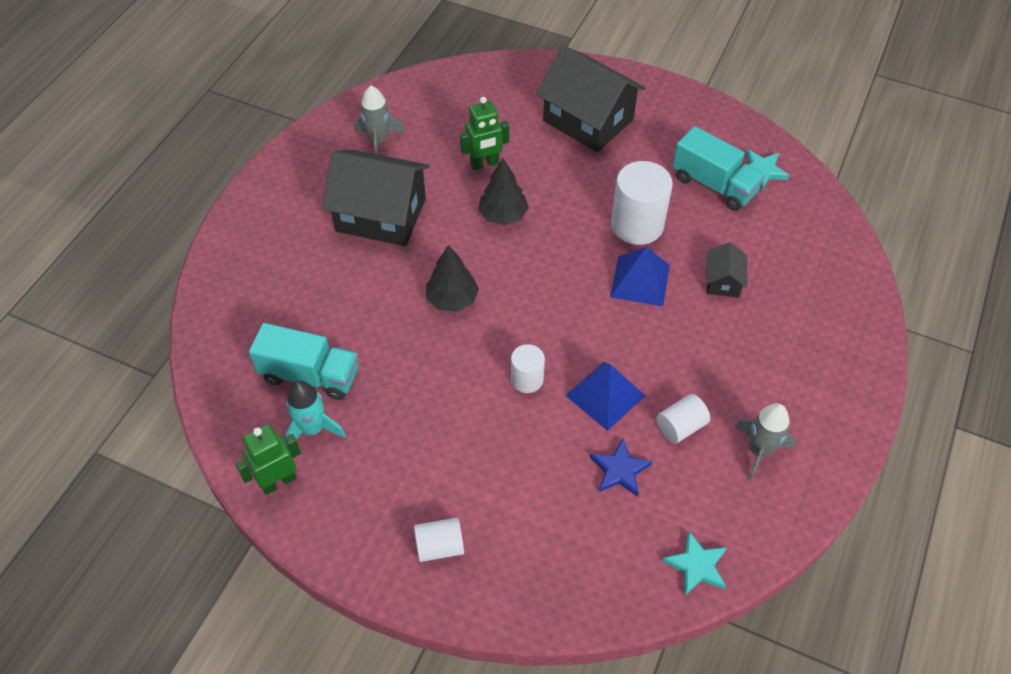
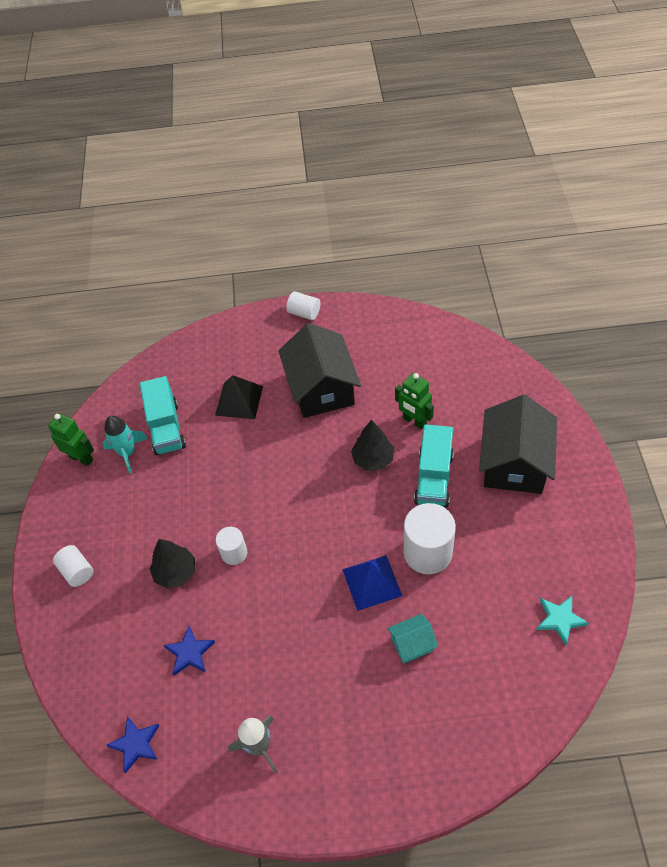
camera: 65 degrees right, 0 degrees up
grey rocket [355,86,405,154] -> none
black tree [426,245,479,312] -> black tree moved to [150,539,195,589]
blue pyramid [565,362,645,431] -> none
white cylinder [657,394,710,444] -> white cylinder moved to [286,291,320,320]
turquoise star [662,531,727,595] -> blue star [106,716,160,774]
turquoise truck [673,126,765,211] -> turquoise truck moved to [414,424,454,508]
black house [706,242,747,297] -> turquoise house [387,614,438,664]
none -> black pyramid [215,375,263,419]

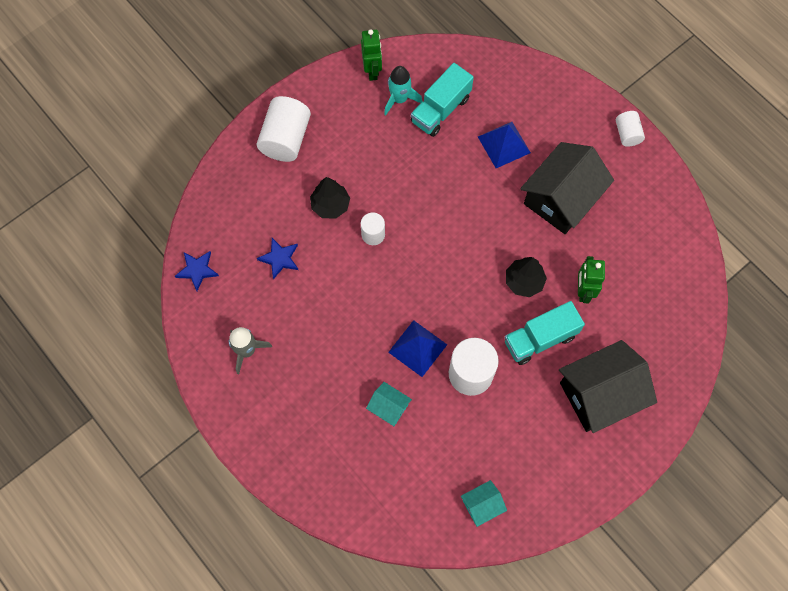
camera: 50 degrees right, 15 degrees up
white cylinder [53,545,94,587] -> white cylinder [257,96,311,162], size x1.80
black pyramid [215,375,263,419] -> blue pyramid [478,122,531,168]
turquoise star [536,596,589,645] -> turquoise house [461,480,507,527]

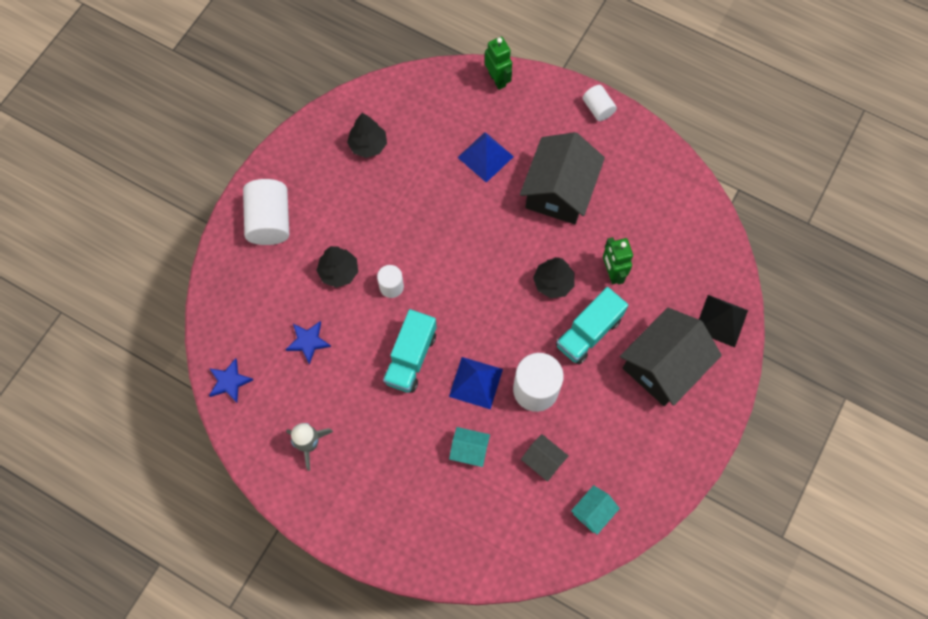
camera: 20 degrees left, 0 degrees up
green robot [361,29,382,81] -> green robot moved to [485,37,512,90]
turquoise rocket [384,66,422,115] -> black tree [347,113,387,158]
turquoise truck [411,63,474,137] -> turquoise truck moved to [383,309,437,393]
none -> black house [521,434,569,482]
none -> black pyramid [699,295,748,347]

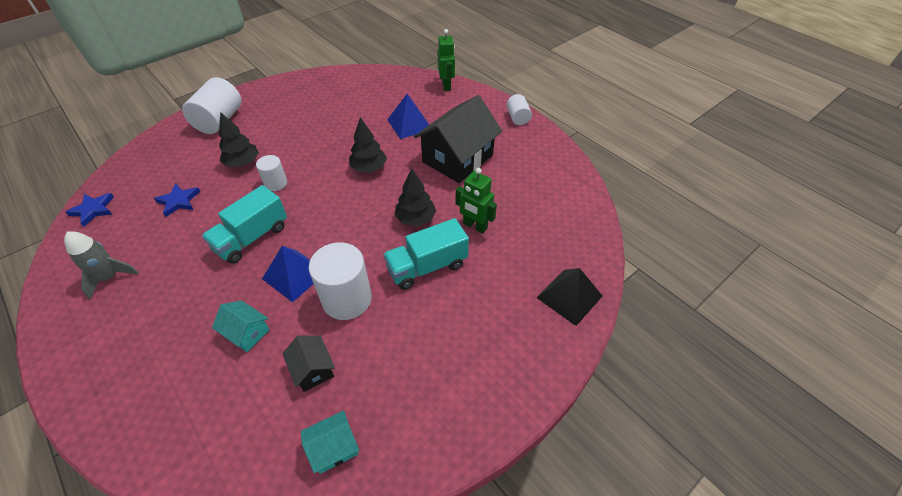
camera: 20 degrees right, 20 degrees down
black tree [347,113,387,158] -> black tree moved to [349,117,387,172]
green robot [603,237,633,285] -> green robot turned 60 degrees counterclockwise [456,168,497,234]
black house [620,308,722,406] -> none

